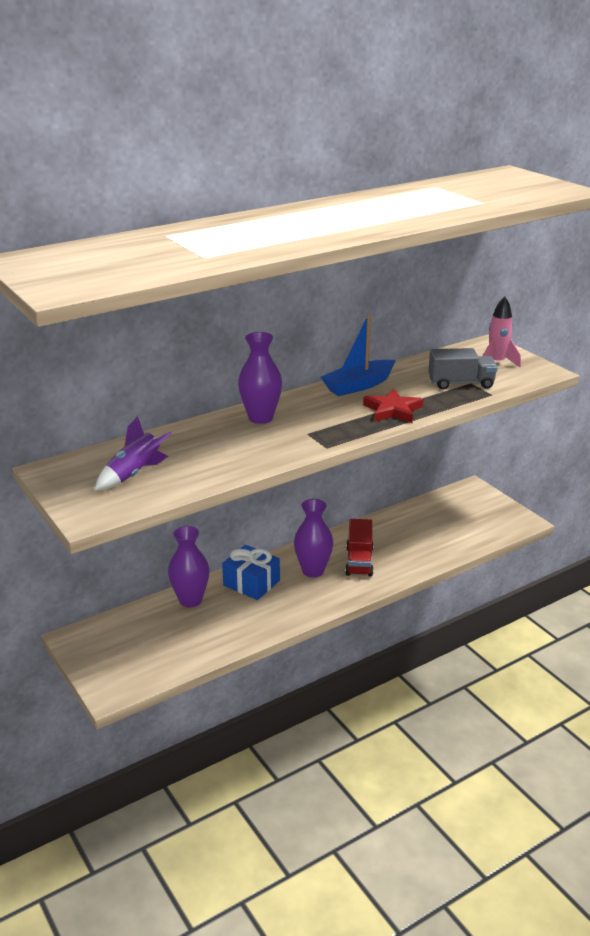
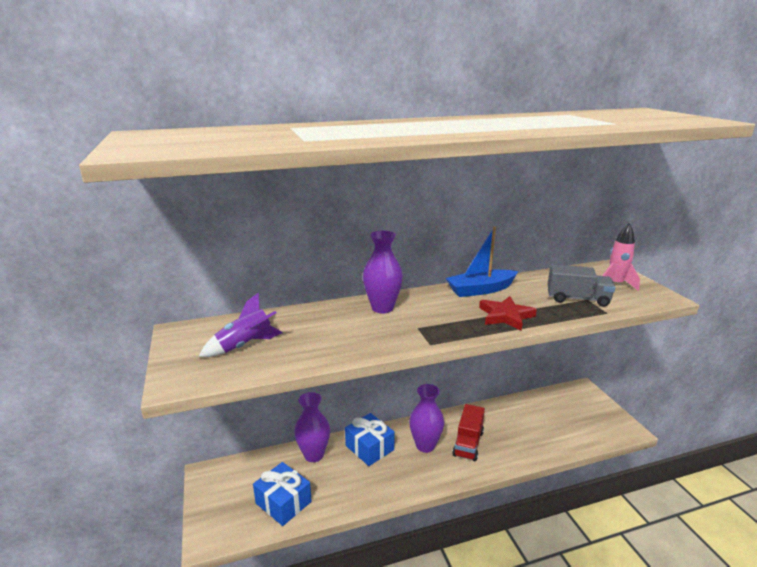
camera: 15 degrees right, 5 degrees down
none -> blue gift [253,462,312,526]

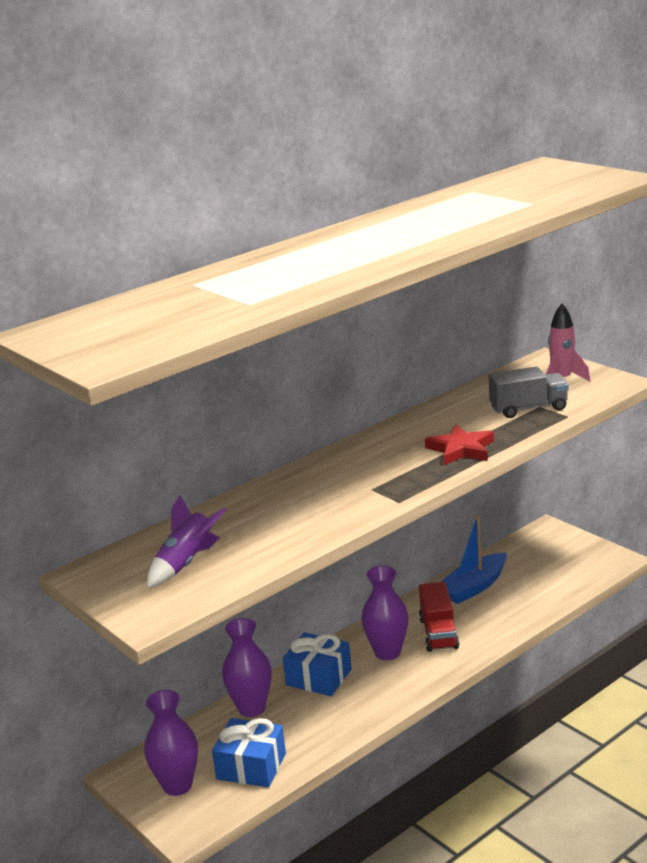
camera: 20 degrees left, 0 degrees up
purple vase [363,230,403,313] -> purple vase moved to [144,690,198,796]
blue boat [446,227,518,297] -> blue boat moved to [441,515,507,604]

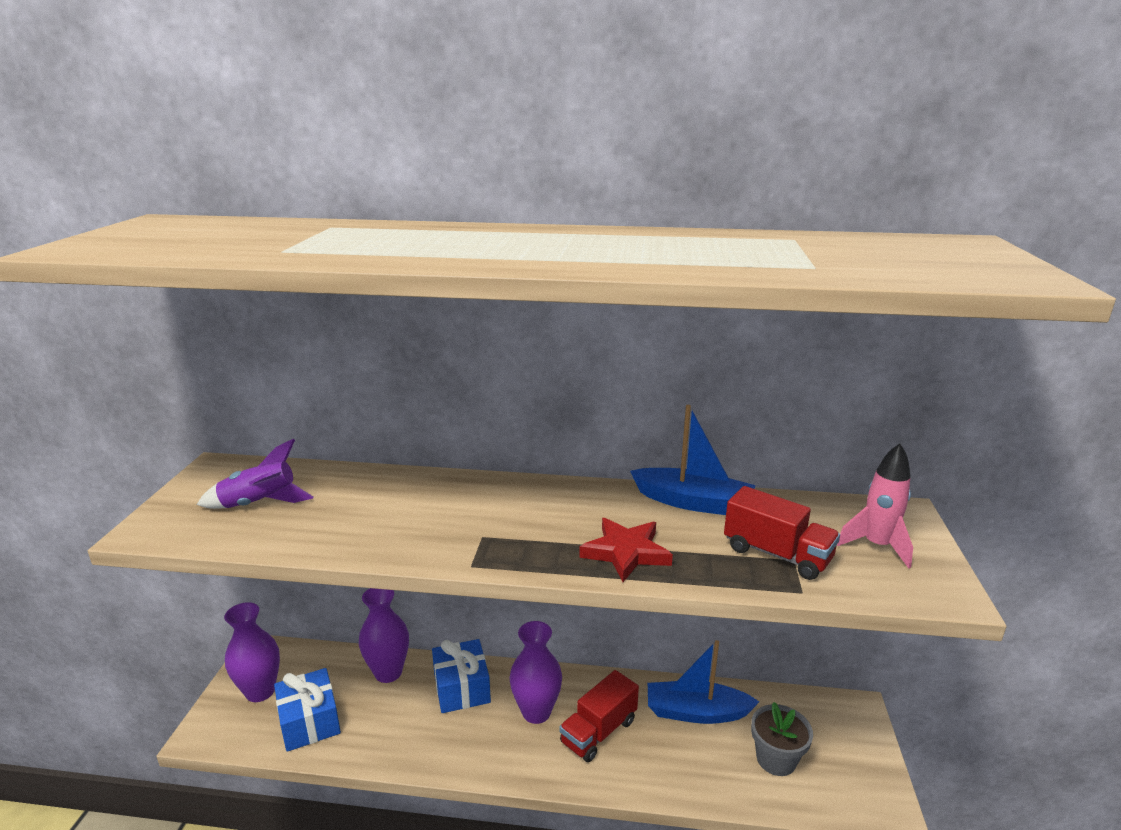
camera: 45 degrees right, 0 degrees up
grey truck [489,367,569,418] -> red truck [724,486,840,580]
none -> blue boat [630,405,756,515]
none -> grey flower pot [751,702,813,776]

